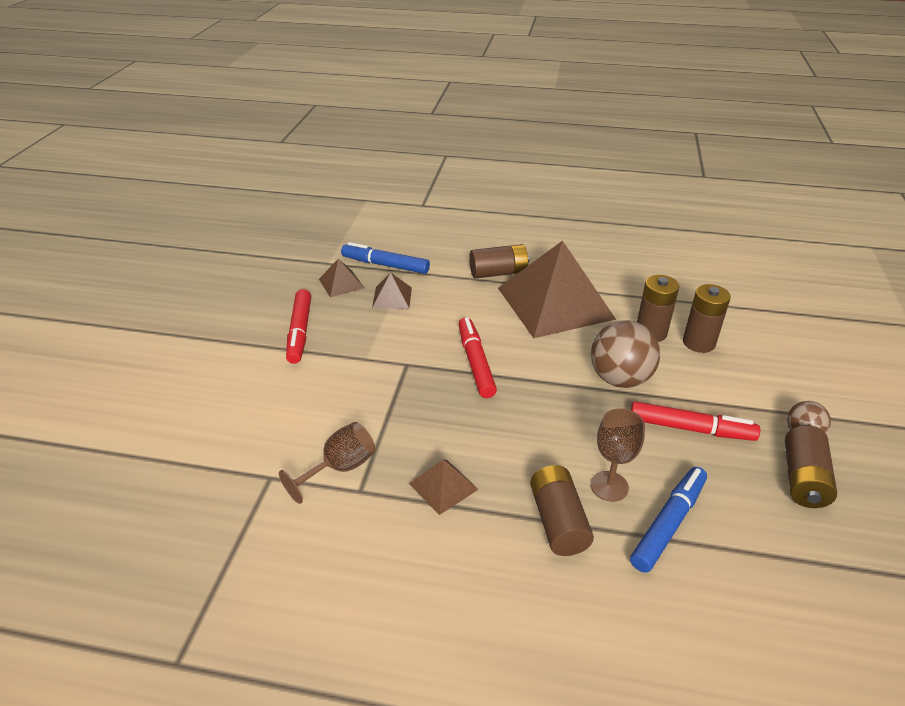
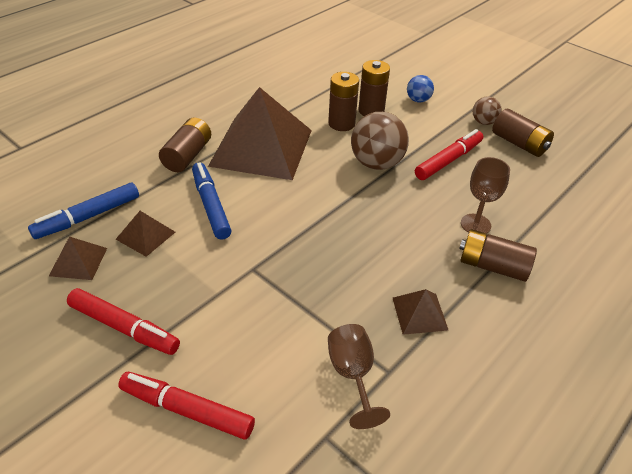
camera: 60 degrees left, 5 degrees up
red marker [459,317,497,398] -> red marker moved to [118,372,255,439]
blue marker [630,467,707,573] -> blue marker moved to [192,162,232,240]
none -> blue ball [407,75,434,103]

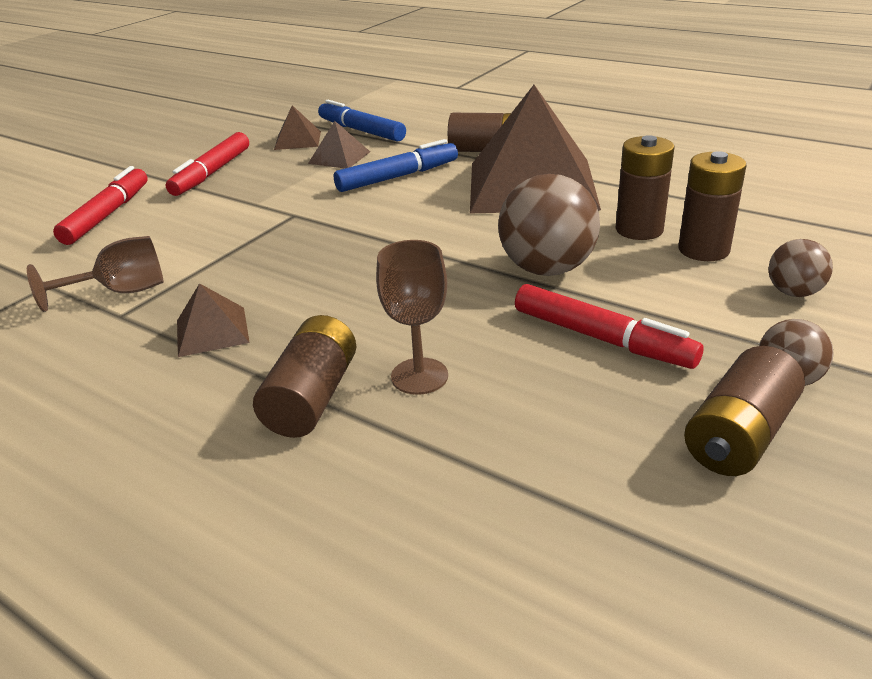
camera: 85 degrees right, 10 degrees down
blue ball [407,75,434,103] -> brown ball [768,239,833,297]

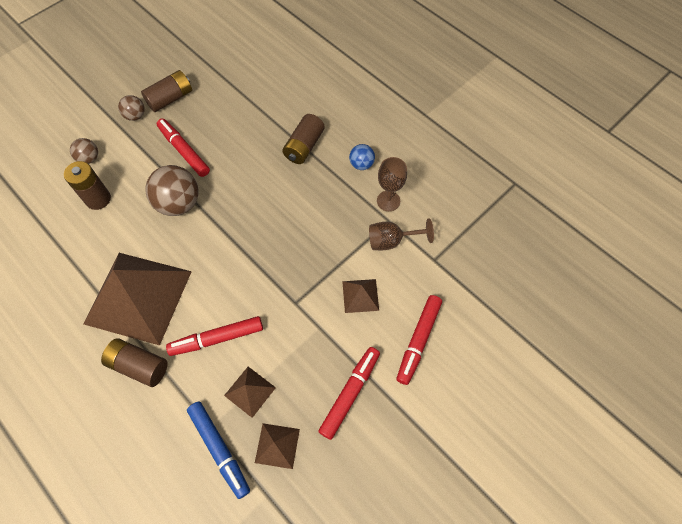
camera: 170 degrees left, 30 degrees up
brown pyramid [177,283,250,357] -> brown pyramid moved to [342,279,379,313]
blue marker [334,139,458,192] -> red marker [166,316,263,356]
brown goblet [376,240,448,395] -> brown goblet moved to [377,157,407,211]
brown battery [615,135,675,240] -> none
none -> blue ball [349,144,375,170]

